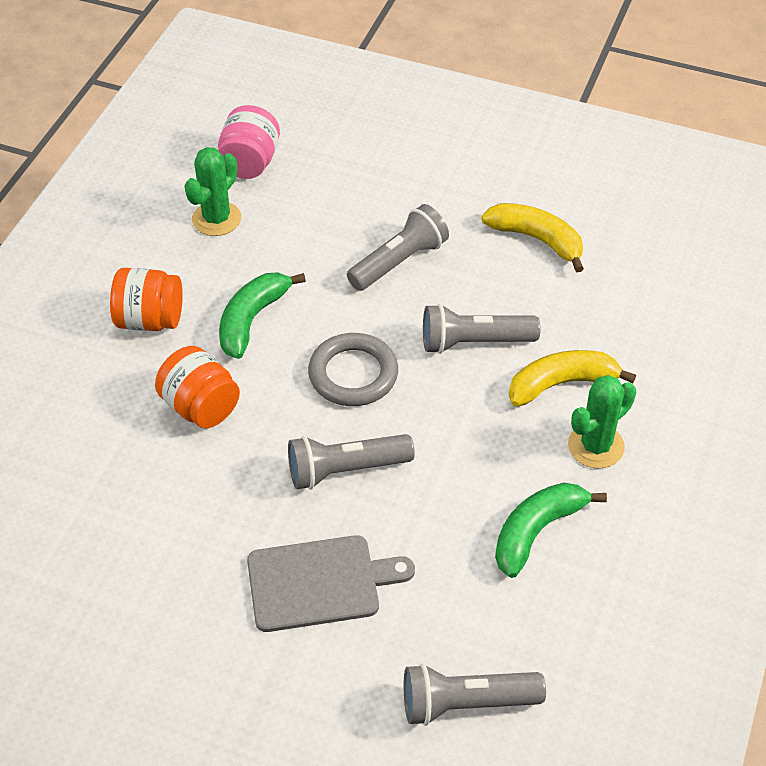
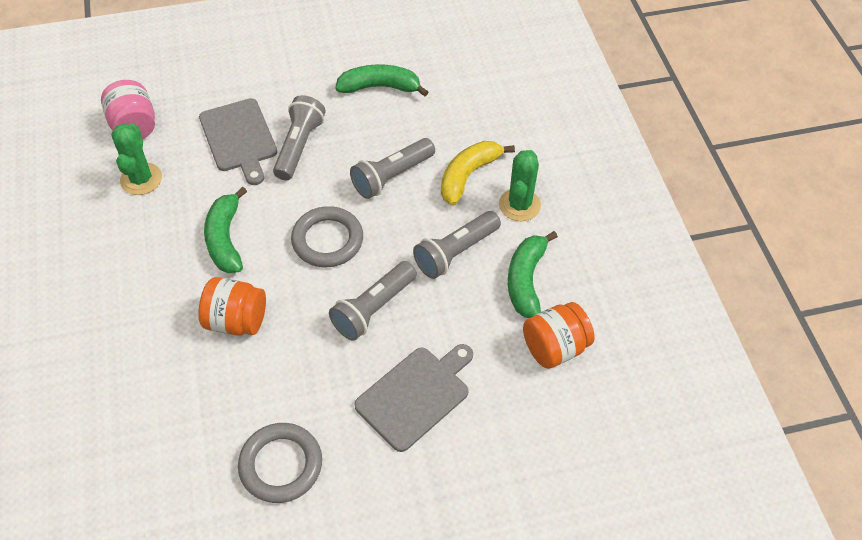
camera: 35 degrees left, 5 degrees up
orange jar [110,268,183,331] -> orange jar moved to [523,302,595,369]
grey flashlight [404,664,546,726] -> grey flashlight moved to [413,211,501,279]
yellow banana [481,203,584,272] -> green banana [335,64,428,97]
none -> grey cutting board [199,98,277,185]
none -> grey ring [238,423,322,503]

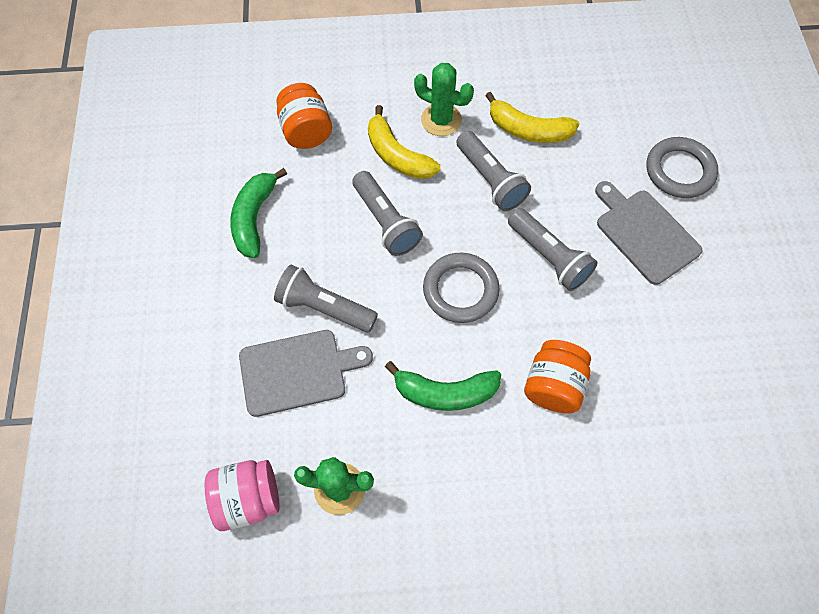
camera: 80 degrees left, 10 degrees up
grey ring [238,423,322,503] -> grey ring moved to [647,137,718,198]
green banana [508,231,558,318] -> yellow banana [485,92,579,143]
orange jar [523,302,595,369] -> orange jar moved to [276,83,332,149]

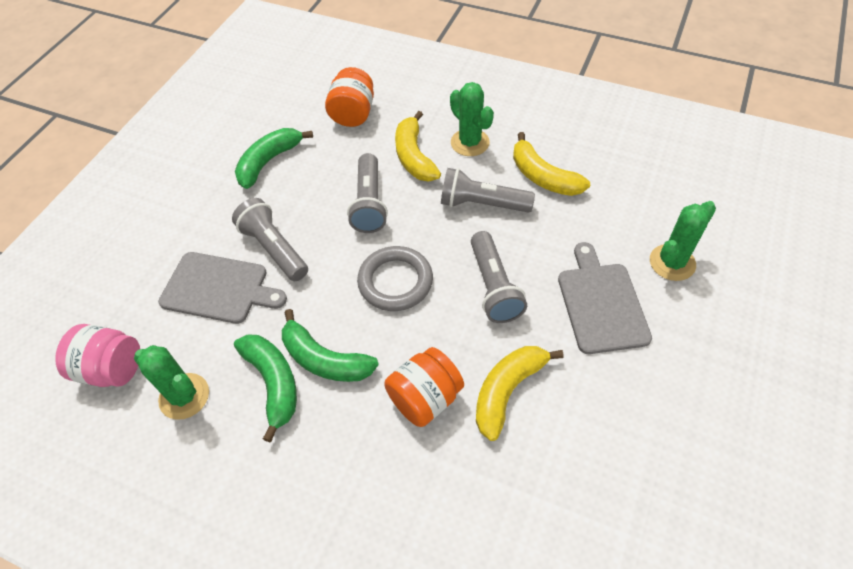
camera: 30 degrees right, 10 degrees down
grey flashlight [456,131,531,211] -> grey flashlight turned 105 degrees clockwise [441,168,535,213]
grey ring [647,137,718,198] -> green cactus [650,201,716,281]
none -> green banana [234,334,297,442]
none -> yellow banana [476,346,564,441]

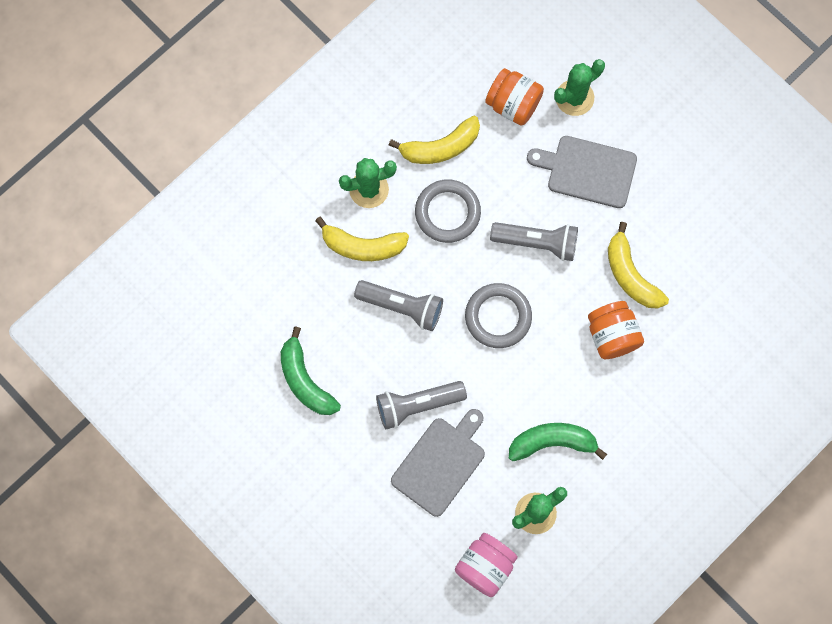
camera: 70 degrees left, 20 degrees up
green banana [282,309,379,382] -> none
orange jar [325,67,374,127] -> orange jar moved to [485,68,544,126]
grey flashlight [441,168,535,213] -> grey ring [415,179,481,243]
green cactus [650,201,716,281] -> green cactus turned 75 degrees clockwise [554,59,605,116]

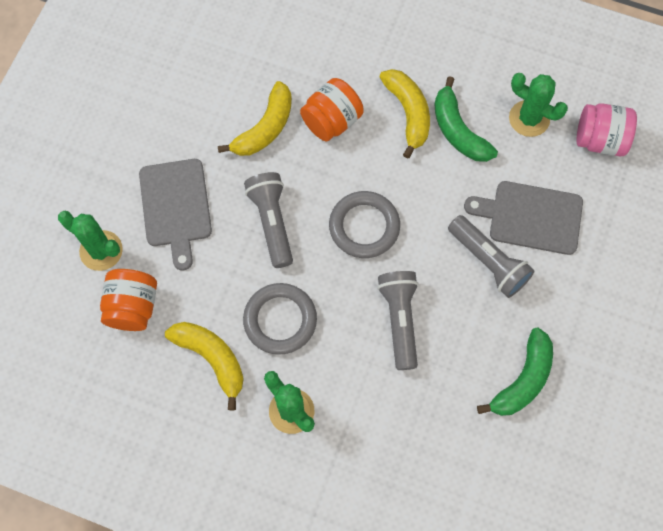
camera: 115 degrees left, 5 degrees down
yellow banana [315,217,409,261] -> yellow banana moved to [380,69,430,159]

